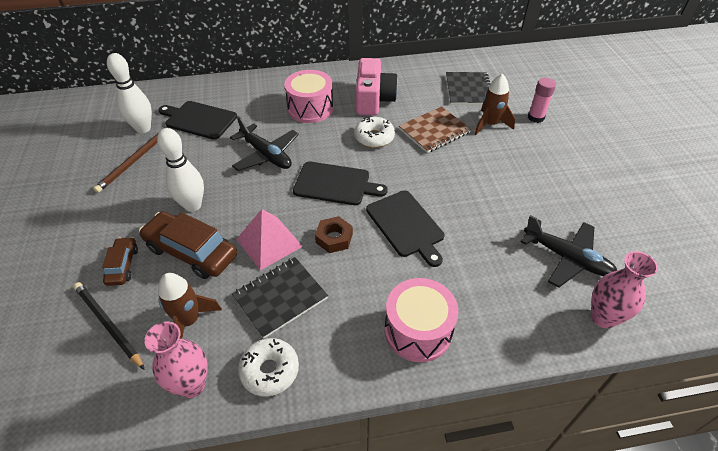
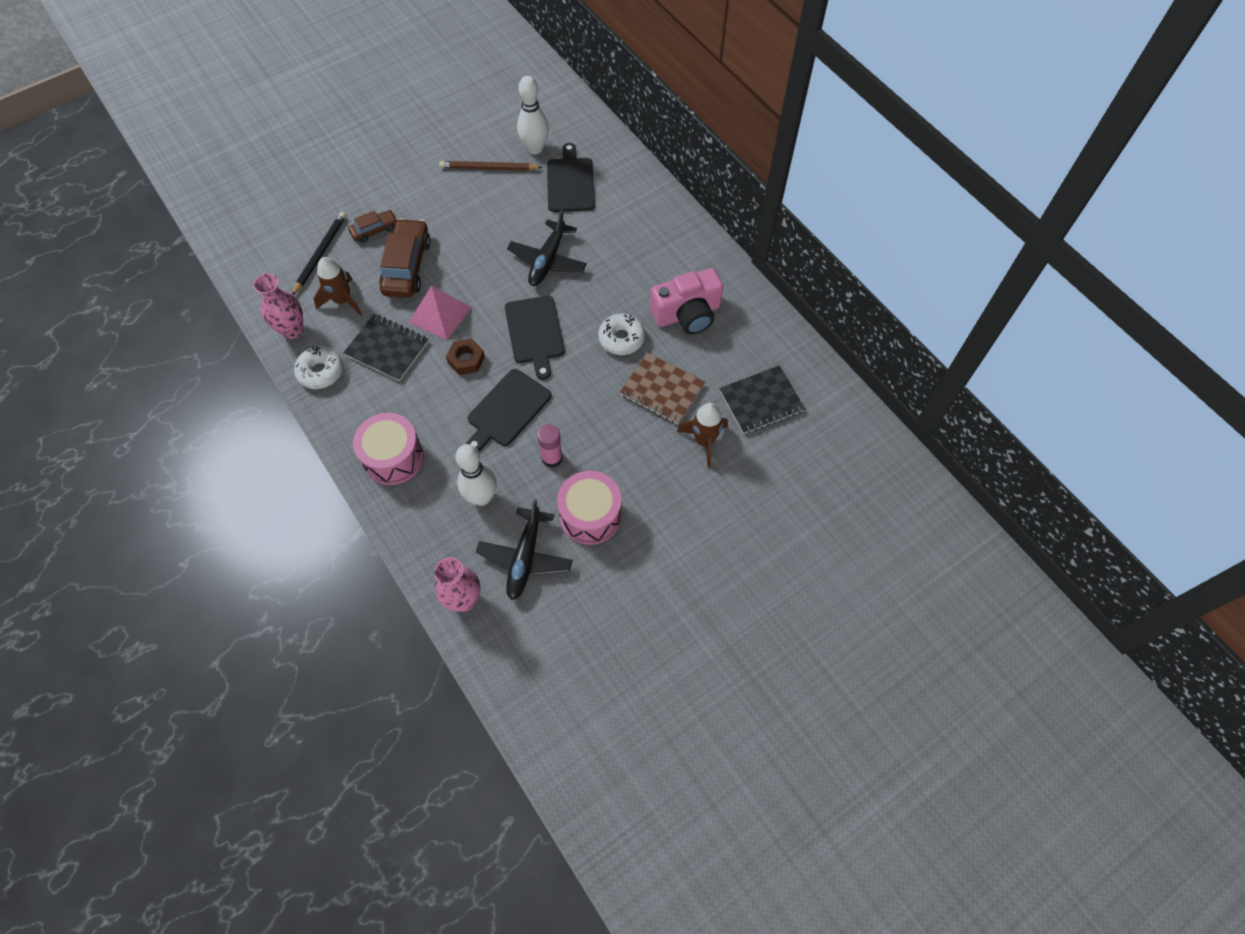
camera: 65 degrees right, 15 degrees up
white bowling pin [157,128,204,212] -> white bowling pin moved to [455,444,497,506]
pink drum [284,70,334,123] -> pink drum moved to [557,471,622,545]
pink glue stick [528,78,556,123] -> pink glue stick moved to [537,424,563,468]

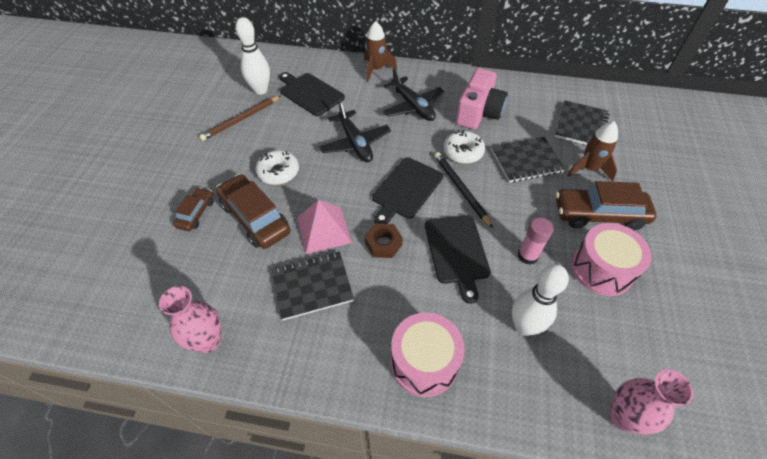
camera: 45 degrees left, 10 degrees down
black pencil [292,212,346,295] -> black pencil moved to [434,152,493,228]
white donut [294,346,343,389] -> white donut moved to [256,150,299,185]
brown rocket [313,257,362,316] -> brown rocket moved to [364,21,397,82]
black plane [476,499,572,600] -> black plane moved to [383,67,444,121]
black cutting board [505,296,565,380] -> black cutting board turned 90 degrees clockwise [372,157,443,224]
brown notebook [620,352,705,424] -> black notebook [491,137,565,183]
none -> brown car [556,181,657,230]

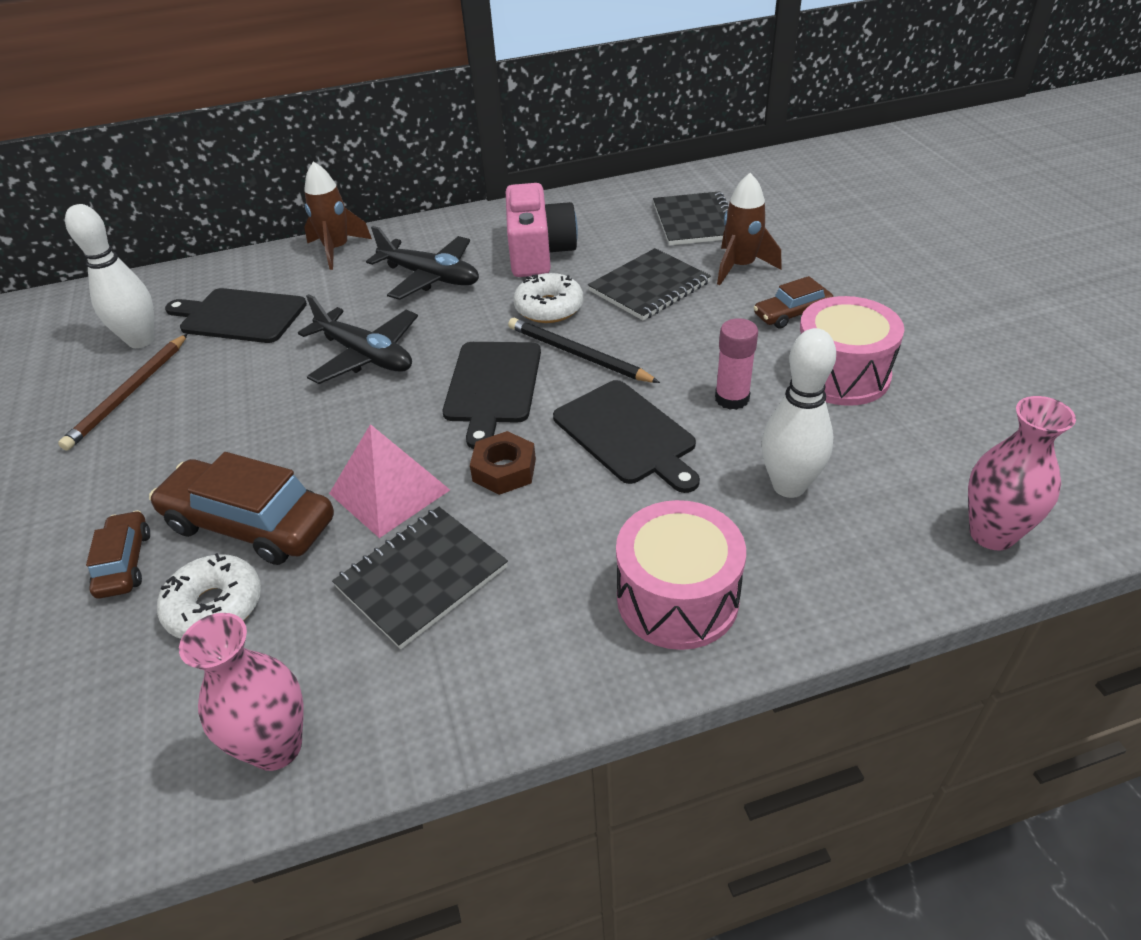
camera: 25 degrees left, 10 degrees down
white donut [256,150,299,185] -> white donut moved to [157,553,261,639]
brown car [556,181,657,230] -> brown car [753,276,833,329], size x0.55

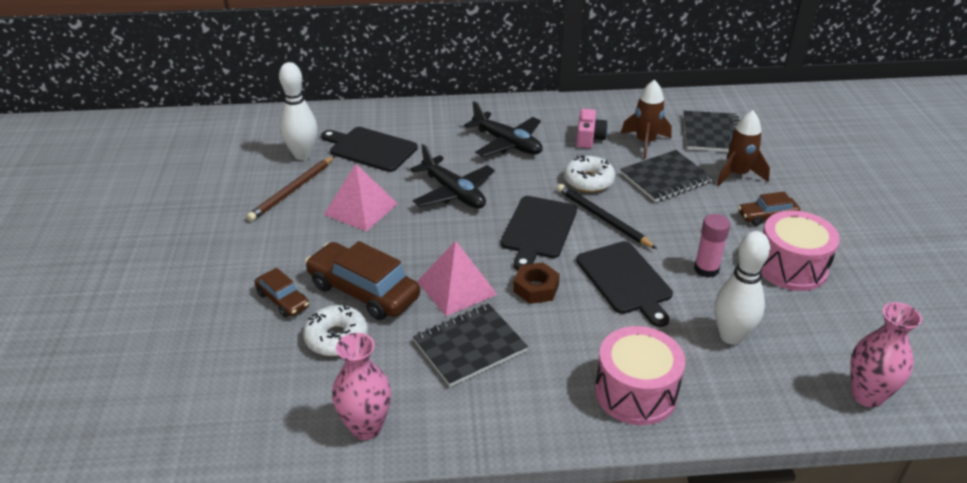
camera: 10 degrees right, 5 degrees down
brown car [86,510,150,598] -> brown car turned 135 degrees clockwise [254,268,309,317]
brown rocket [304,161,372,270] -> brown rocket moved to [621,80,672,159]
pink camera [506,183,578,277] -> pink camera [576,109,608,148], size x0.58
none -> pink pyramid [324,164,398,232]

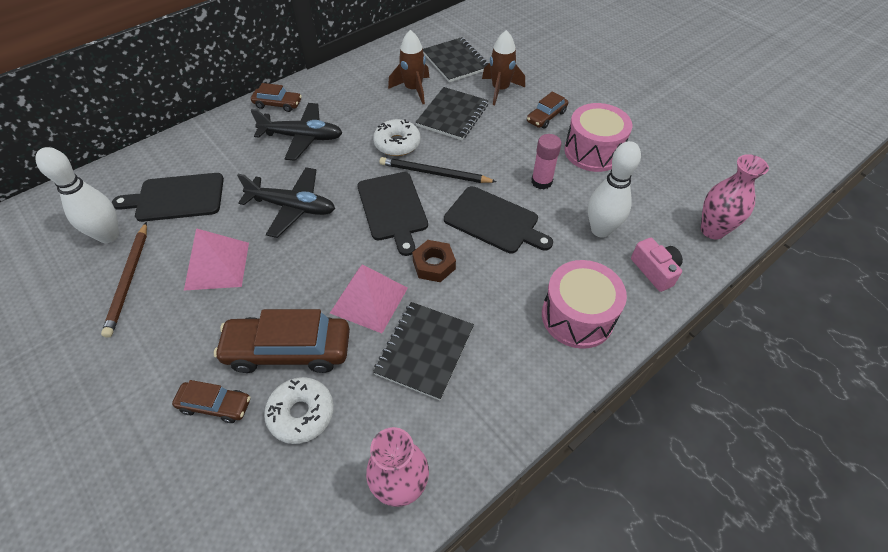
camera: 35 degrees left, 15 degrees up
pink camera [576,109,608,148] -> pink camera moved to [631,238,683,292]
none -> brown car [251,83,302,112]

